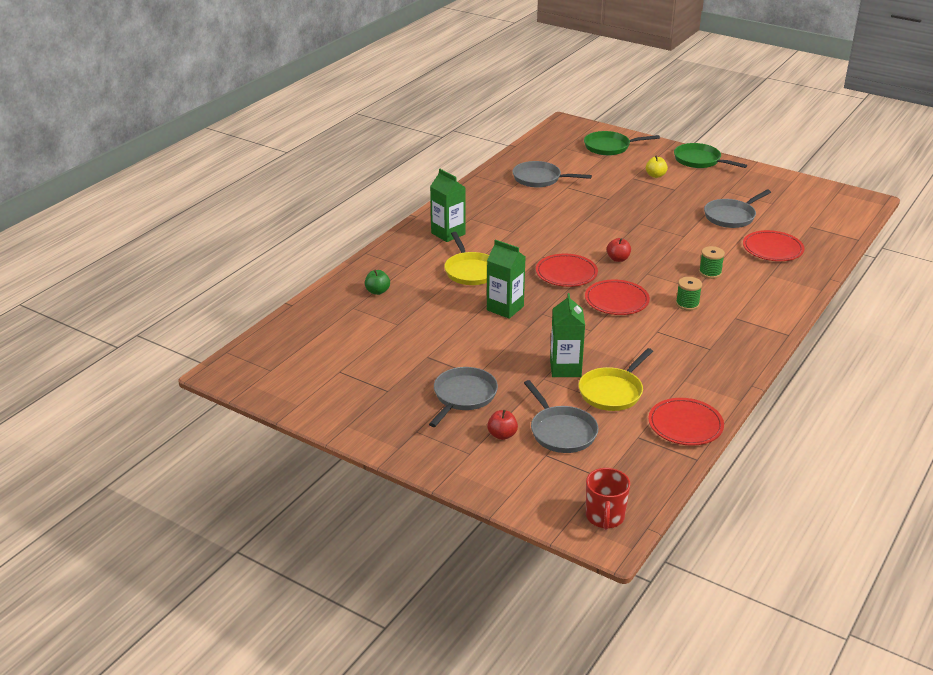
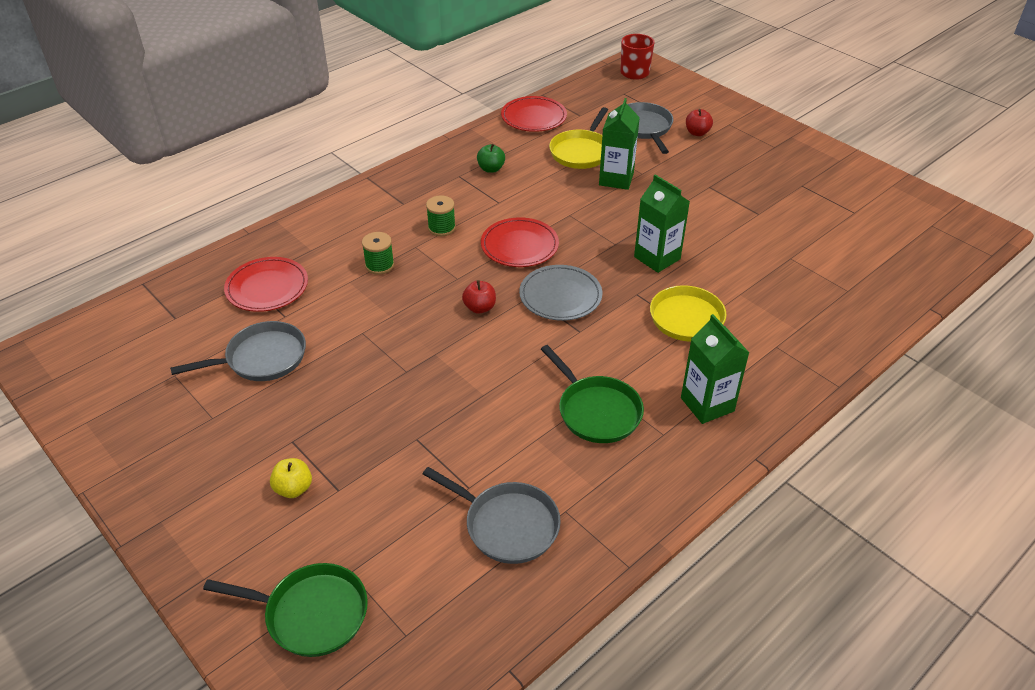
camera: 165 degrees left, 10 degrees up
green apple [365,270,390,295] -> green apple moved to [477,144,505,173]
grey pan [429,367,498,427] -> none
red plate [536,254,598,287] -> grey plate [519,265,602,321]
yellow pan [579,348,653,411] -> yellow pan turned 150 degrees clockwise [549,107,608,169]
green pan [674,143,747,168] -> green pan moved to [541,345,644,443]

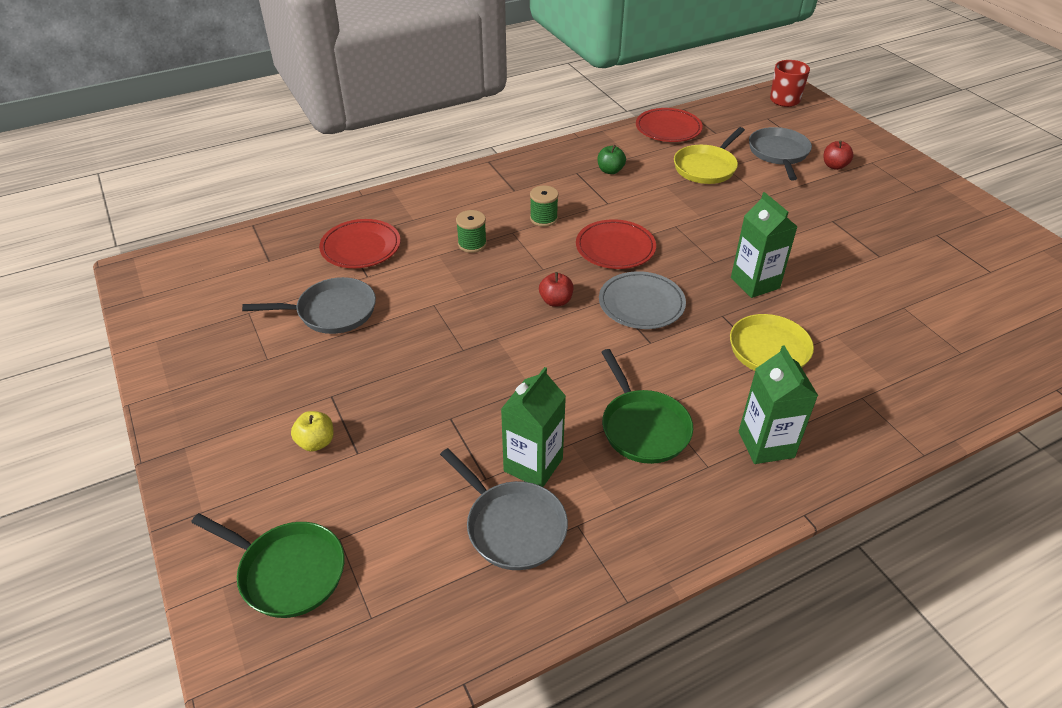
camera: 15 degrees right, 0 degrees up
green carton [599,98,640,190] -> green carton moved to [501,367,566,487]

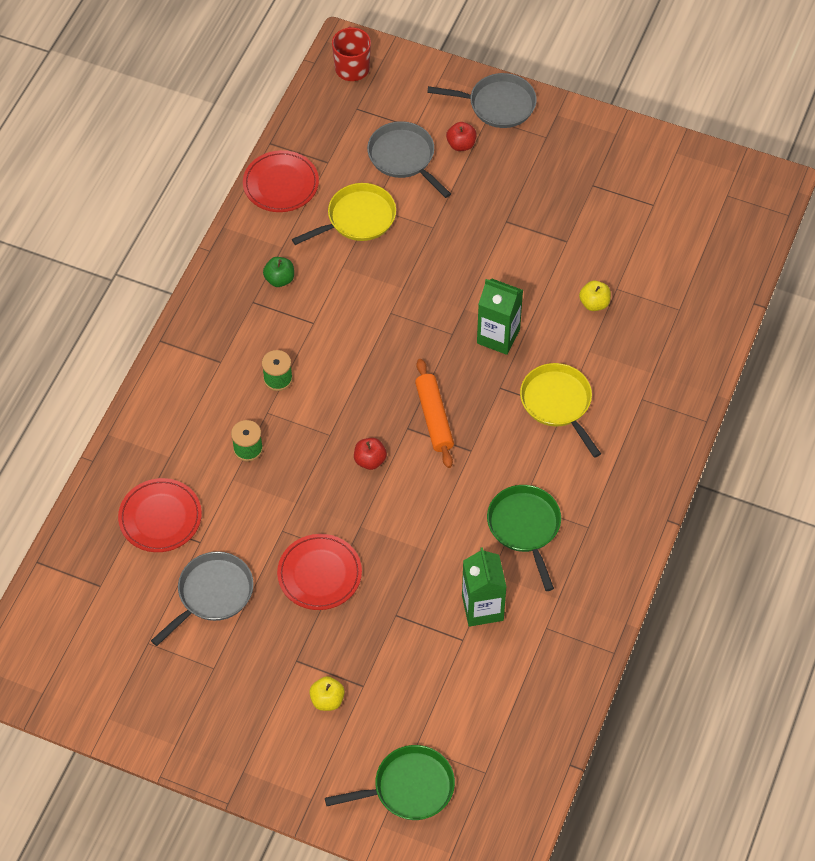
camera: 40 degrees left, 15 degrees up
grey pan [440,448,568,570] -> grey pan moved to [427,73,537,128]
red plate [576,219,656,269] -> red plate moved to [277,534,362,610]
grey plate [599,271,686,329] -> orange rolling pin [415,359,454,468]
green pan [601,349,693,464] -> green pan turned 135 degrees counterclockwise [487,485,561,591]
yellow pan [674,127,745,184] -> yellow pan turned 120 degrees counterclockwise [292,183,396,245]
green carton [739,345,818,464] -> none
none -> yellow apple [579,281,611,311]

